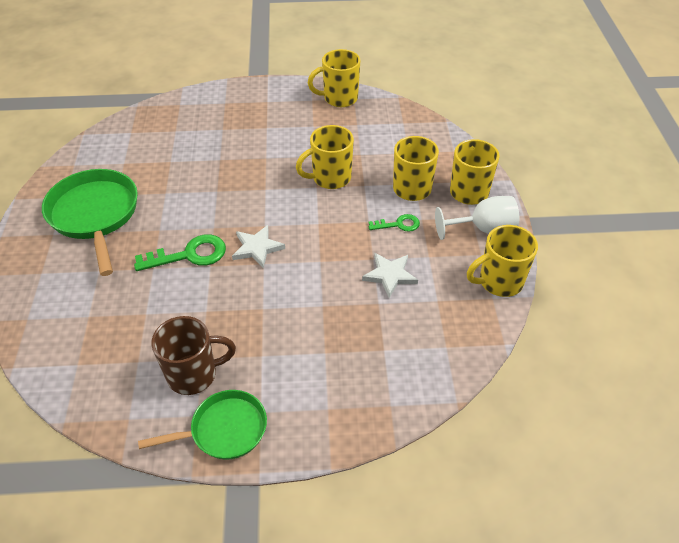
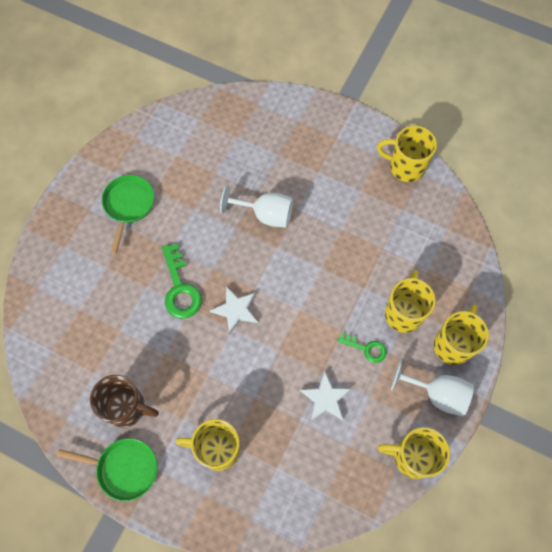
camera: 30 degrees right, 20 degrees up
green pan [42,169,138,276] -> green pan [102,175,154,254], size x0.62
green key [134,234,226,271] -> green key turned 60 degrees clockwise [162,244,202,319]
yellow mug [296,125,354,189] -> yellow mug moved to [176,419,240,471]
none -> white goblet [220,185,293,228]

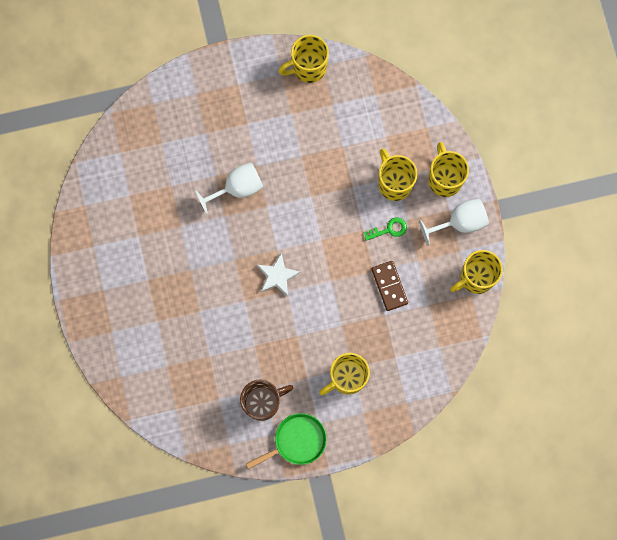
camera: 40 degrees left, 10 degrees up
green pan [102,175,154,254] -> none
green key [162,244,202,319] -> none
white star [300,372,351,421] -> brown domino [371,261,408,311]

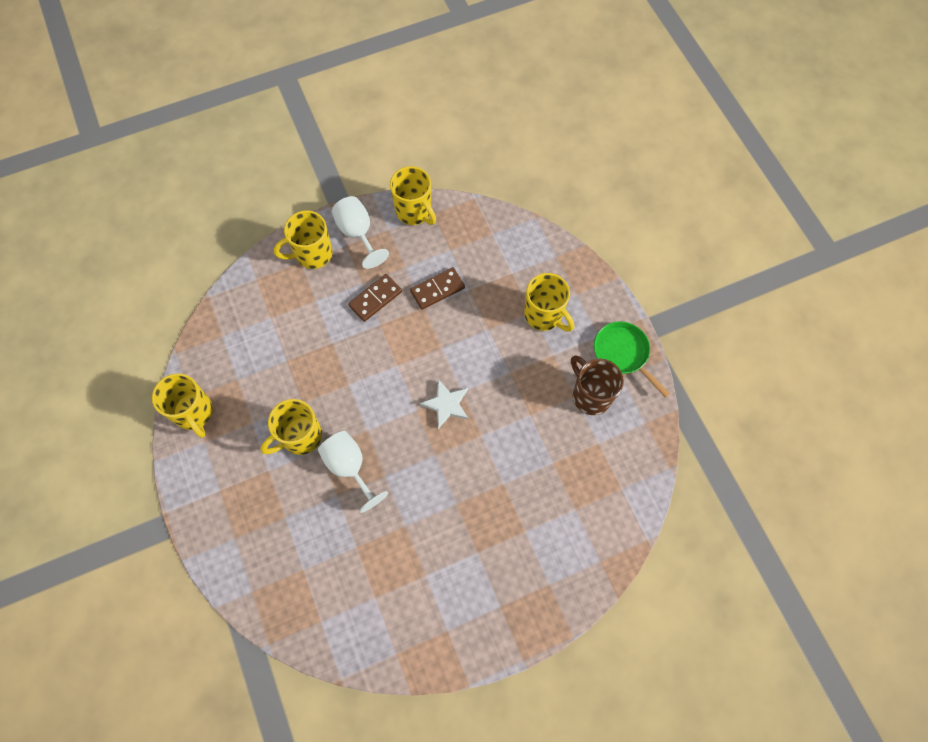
camera: 100 degrees left, 10 degrees down
green key [364,218,407,241] -> brown domino [348,274,402,322]
yellow mug [378,149,417,201] -> yellow mug moved to [261,399,322,455]

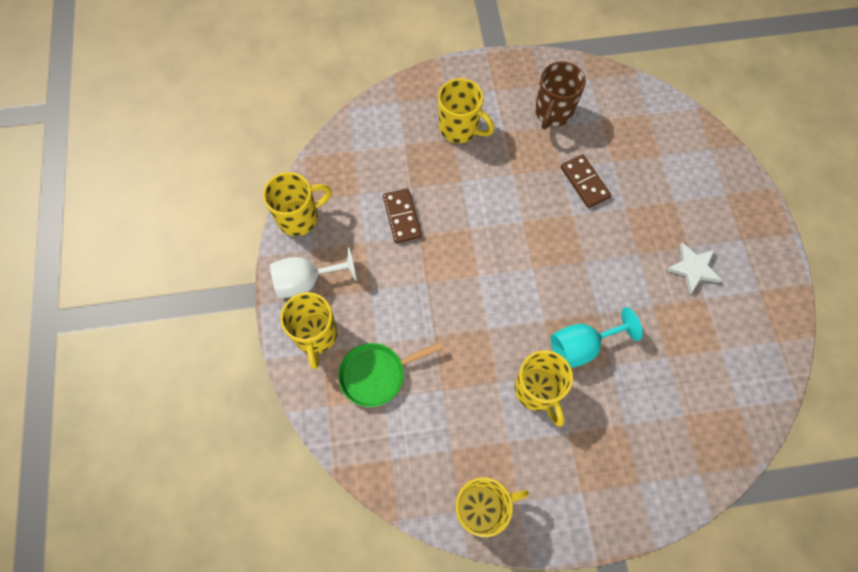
camera: 75 degrees left, 0 degrees up
white goblet [318,431,388,513] -> turquoise goblet [551,307,643,368]
brown domino [348,274,402,322] -> brown domino moved to [561,154,611,208]
white star [420,379,468,429] -> white star moved to [666,242,722,294]
yellow mug [524,273,574,332] -> yellow mug turned 60 degrees clockwise [438,78,495,143]
brown mug [571,355,624,415] -> brown mug turned 45 degrees counterclockwise [535,61,586,129]
green pan [594,321,670,398] -> green pan moved to [338,342,443,407]

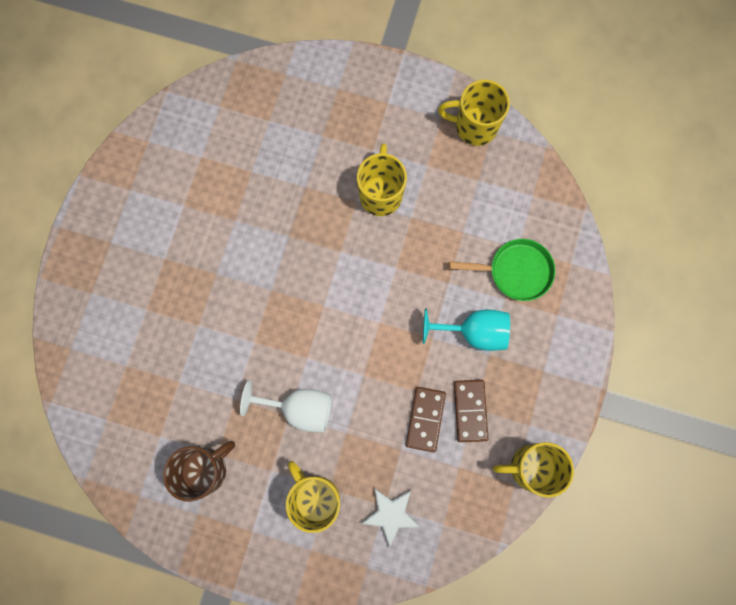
camera: 155 degrees left, 10 degrees up
white goblet [270,248,357,298] -> white goblet moved to [240,380,332,432]
yellow mug [280,292,338,369] -> none
turquoise goblet [551,307,643,368] -> turquoise goblet moved to [423,308,510,351]
brown domino [561,154,611,208] -> brown domino moved to [454,380,489,442]
white star [666,242,722,294] -> white star moved to [361,488,420,548]

